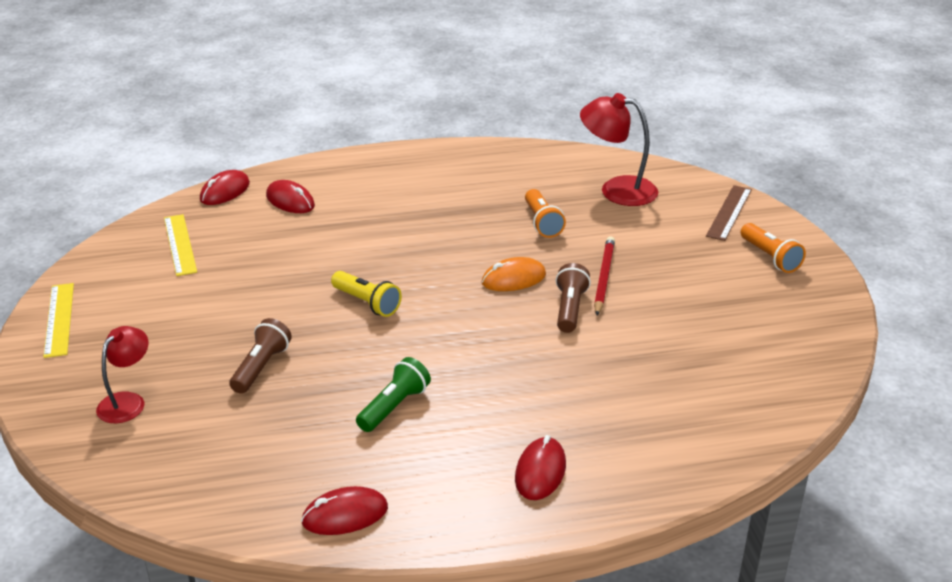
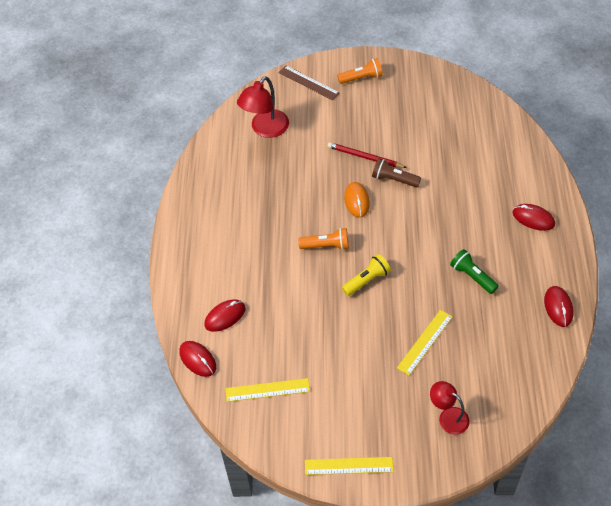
camera: 75 degrees left, 20 degrees up
brown flashlight [229,318,292,394] -> yellow ruler [397,310,453,375]
orange flashlight [525,189,566,238] -> orange flashlight moved to [298,228,349,250]

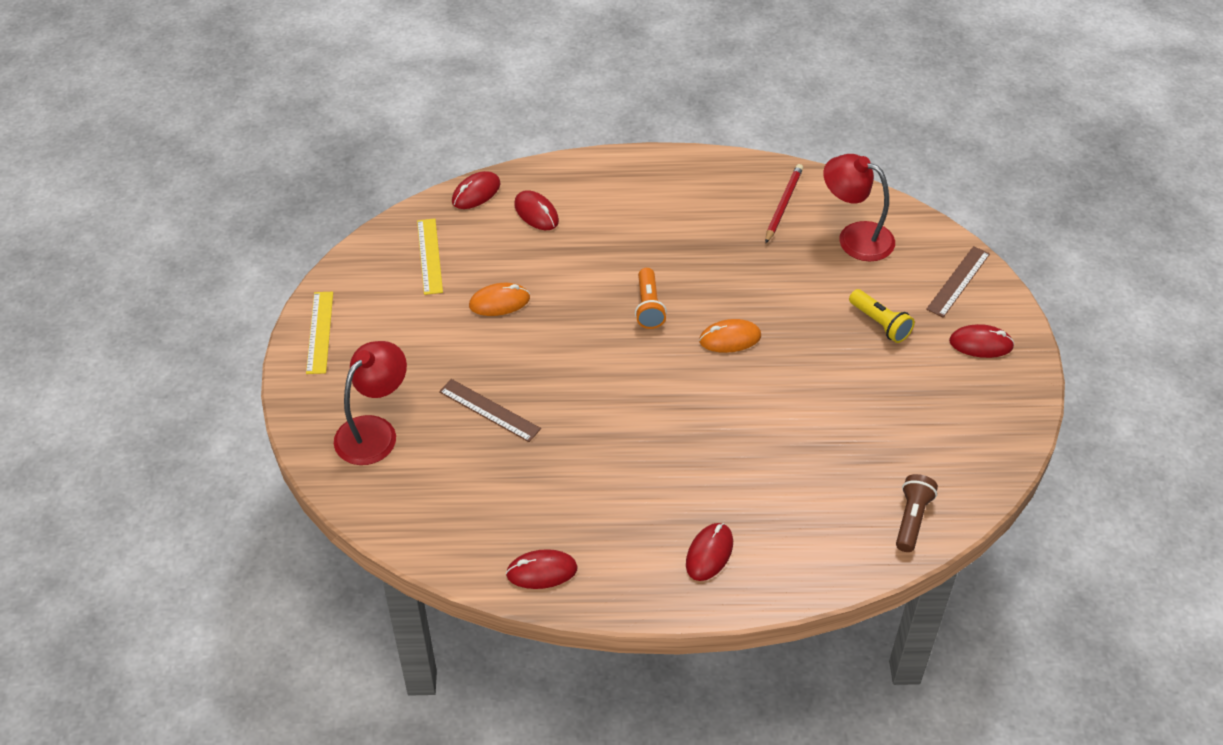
camera: 85 degrees right, 5 degrees down
red pencil [328,142,407,168] -> red pencil moved to [765,164,803,243]
orange flashlight [337,58,383,84] -> red mouse [949,324,1014,358]
yellow flashlight [342,254,391,296] -> yellow flashlight moved to [849,289,915,343]
brown flashlight [372,158,421,187] -> brown flashlight moved to [896,474,938,552]
yellow ruler [397,310,453,375] -> brown ruler [439,379,541,442]
red lamp [430,381,470,435] -> red lamp [334,341,407,465], size x1.56
green flashlight [450,249,499,294] -> none
none -> orange mouse [469,283,530,316]

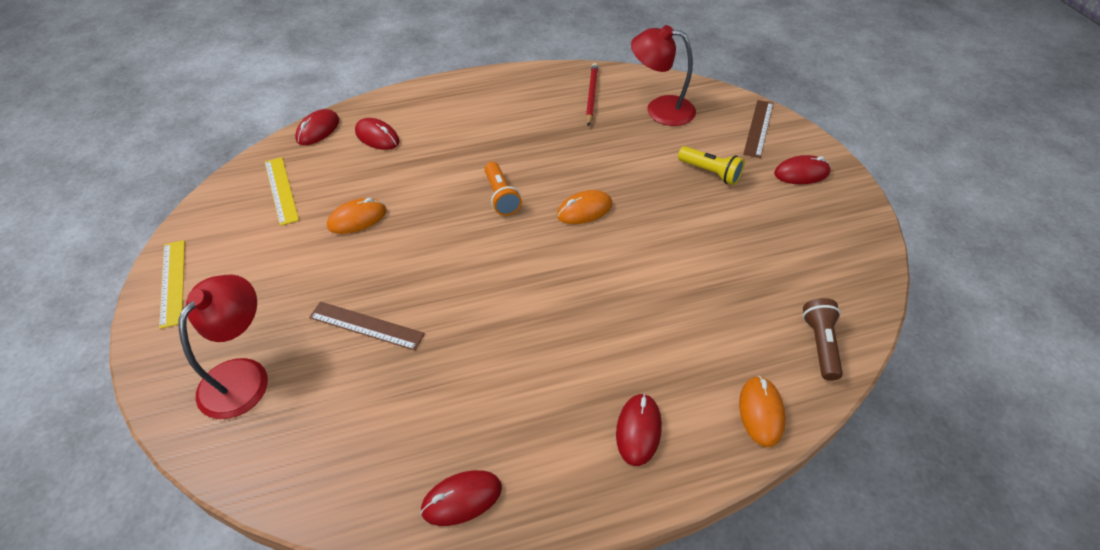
camera: 15 degrees left, 0 degrees up
none -> orange mouse [739,376,786,447]

